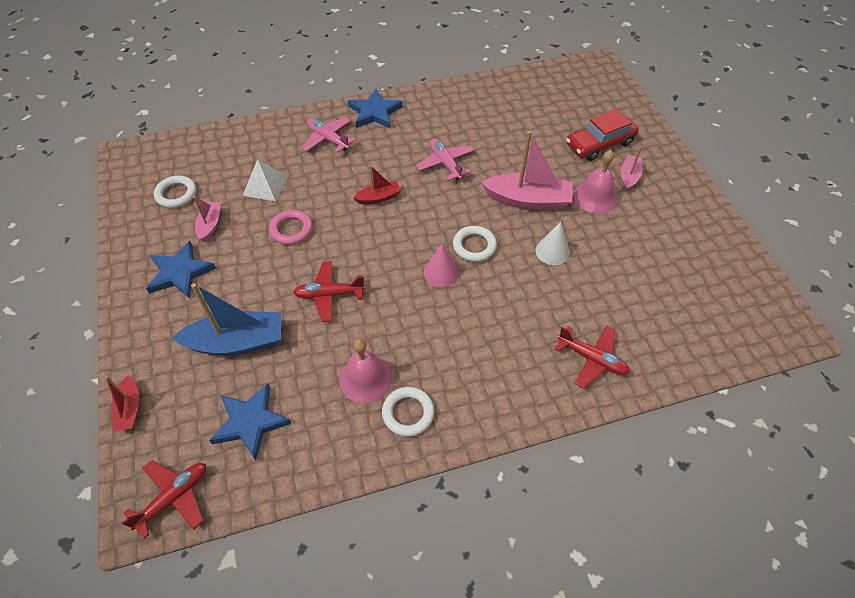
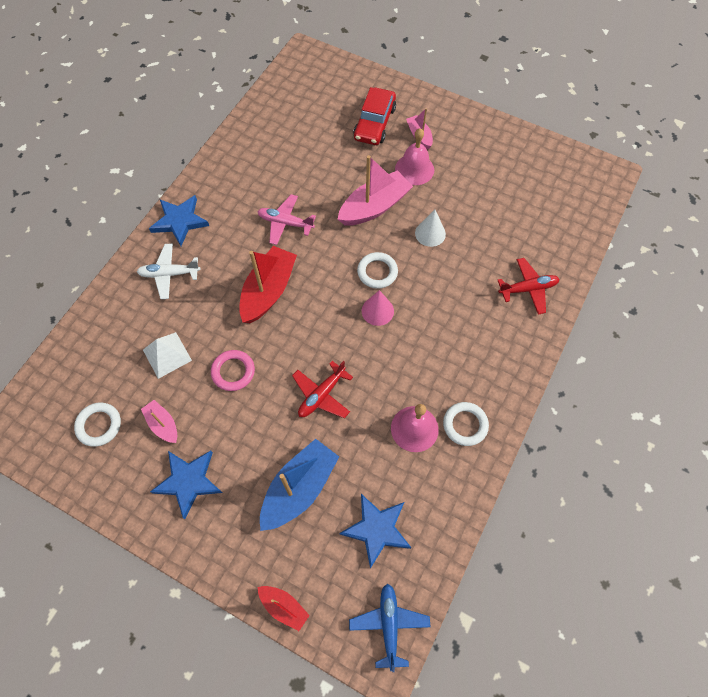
camera: 45 degrees left, 10 degrees up
red plane [122,460,206,539] -> blue plane [349,583,430,672]
pink plane [302,117,356,152] -> white plane [137,244,200,299]
red boat [354,165,401,204] -> red boat [239,246,297,323], size x1.88

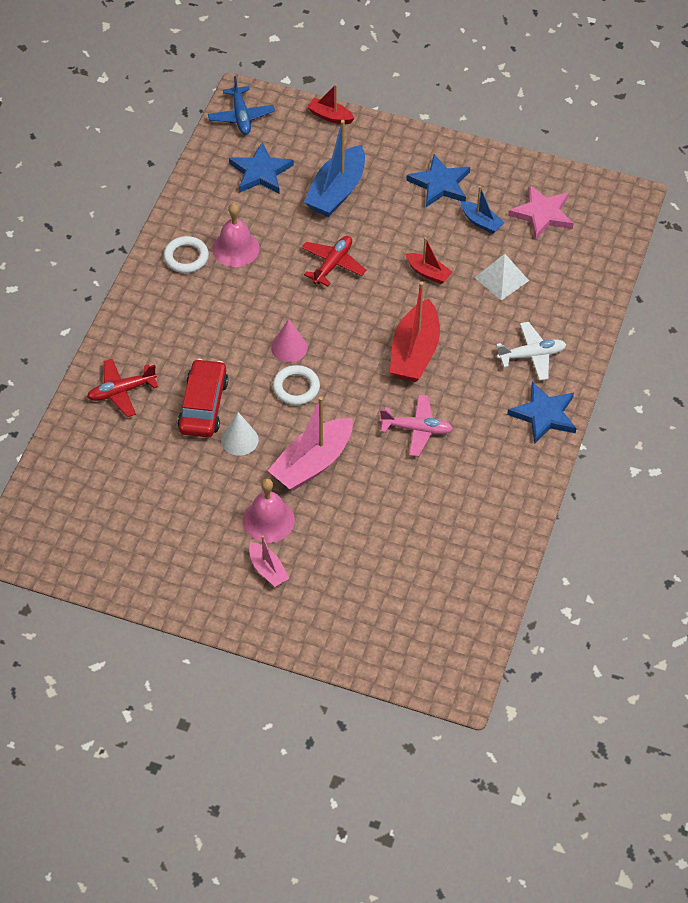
camera: 170 degrees right, 10 degrees down
white ring [74,403,121,447] -> pink star [508,185,574,240]
pink boat [141,400,177,443] -> blue boat [461,186,505,234]
pink ring [211,350,255,391] -> red boat [405,237,452,284]
red car [353,87,396,145] -> red car moved to [177,359,228,438]

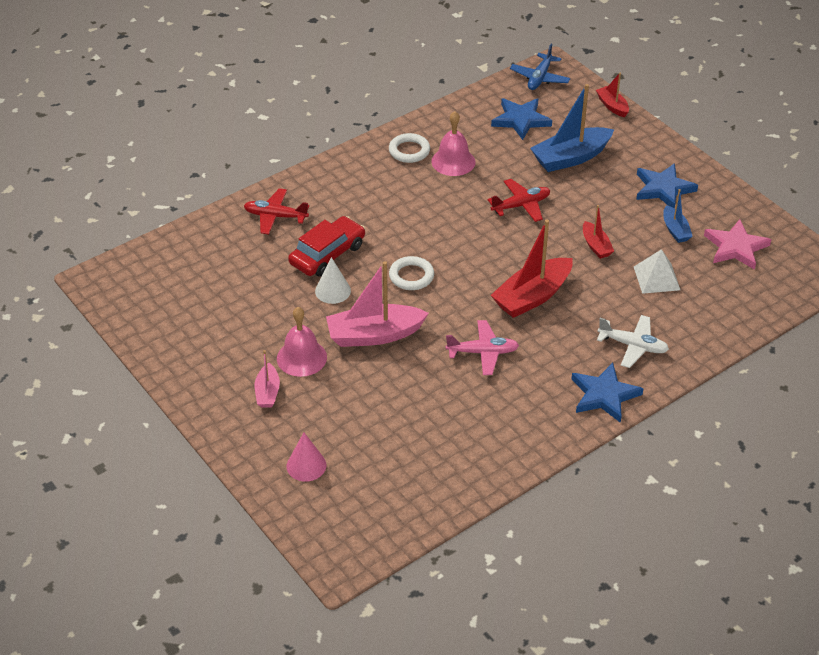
camera: 35 degrees right, 10 degrees down
pink cone [271,319,307,362] -> pink cone moved to [287,432,326,482]
pink plane [380,394,453,457] -> pink plane turned 45 degrees counterclockwise [446,320,519,375]

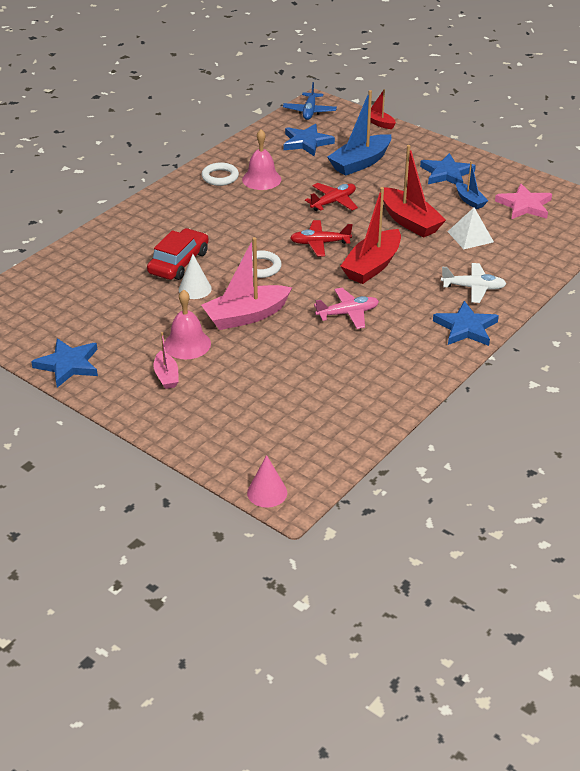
camera: 15 degrees left, 5 degrees down
red plane [244,188,309,234] -> red plane moved to [290,220,352,257]
pink cone [287,432,326,482] -> pink cone moved to [247,455,287,508]
red boat [583,205,614,259] -> red boat [383,145,446,238], size x1.88
none -> blue star [31,338,98,388]

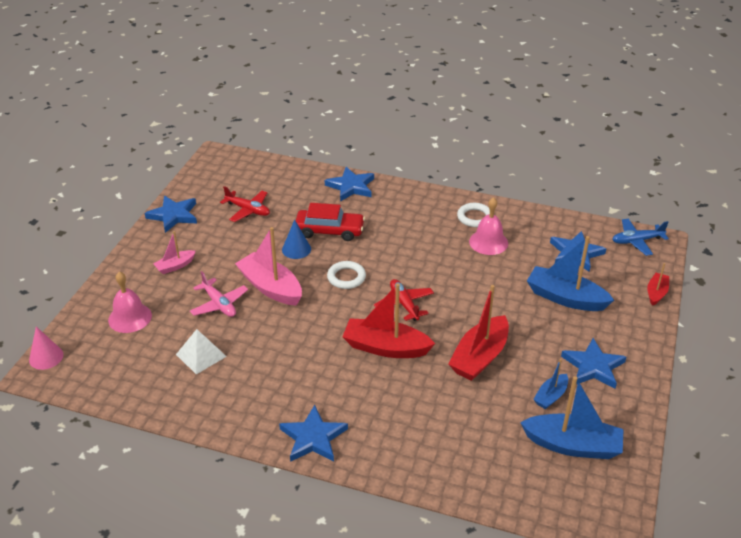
camera: 70 degrees right, 0 degrees up
pink bell [164,289,211,359] -> pink bell moved to [108,271,152,333]
white cone [179,254,212,299] -> blue cone [282,219,311,259]
red plane [305,183,358,211] -> red plane moved to [220,186,270,222]
pink plane [314,288,379,329] -> pink plane moved to [190,271,248,317]
white plane [441,263,506,303] -> none
white pyramid [447,207,494,249] -> white pyramid moved to [176,329,227,374]
pink star [495,184,552,219] -> blue boat [520,376,624,459]
none -> blue star [325,167,374,202]

